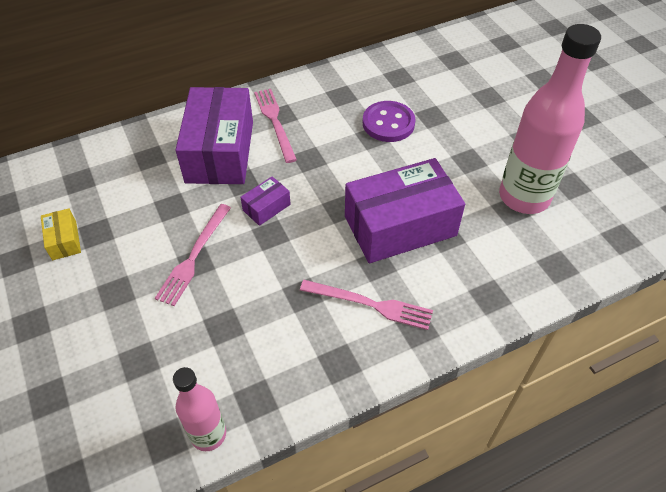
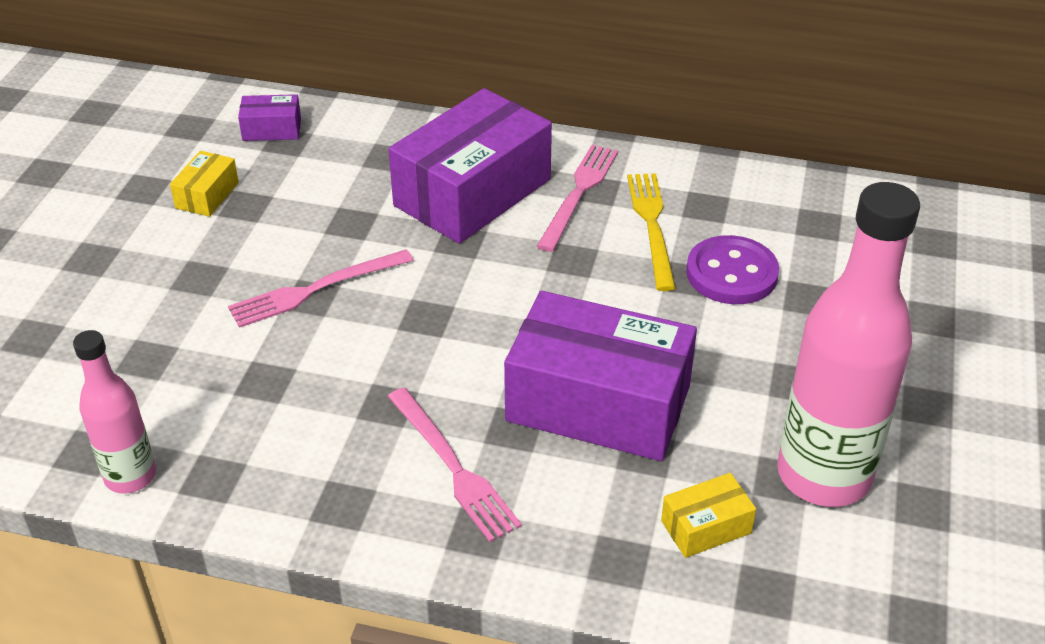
camera: 40 degrees right, 10 degrees down
purple box [240,176,291,226] -> purple box moved to [238,94,301,141]
none -> yellow fork [627,173,676,291]
none -> yellow box [661,473,756,558]

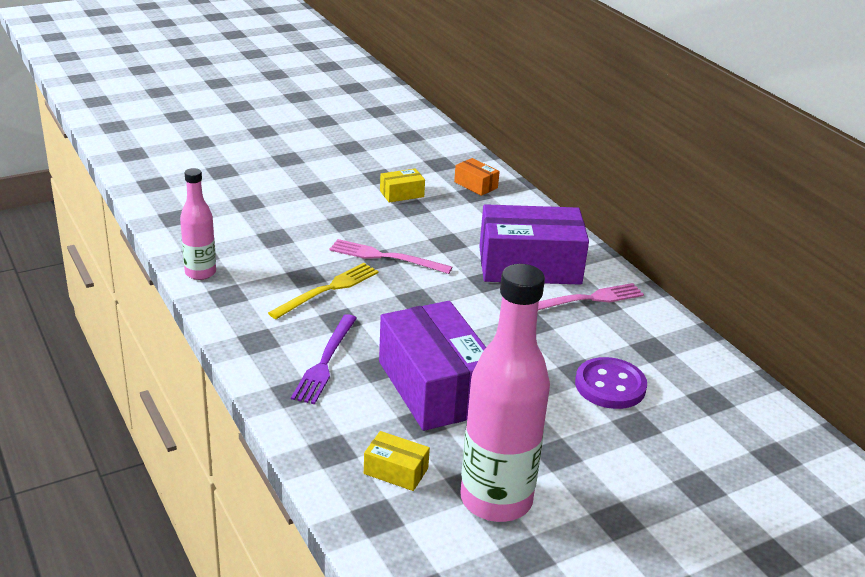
camera: 45 degrees right, 10 degrees down
purple box [238,94,301,141] -> orange box [454,158,500,196]
pink fork [387,388,522,542] -> purple fork [291,314,357,404]
yellow fork [627,173,676,291] -> yellow fork moved to [268,263,379,319]

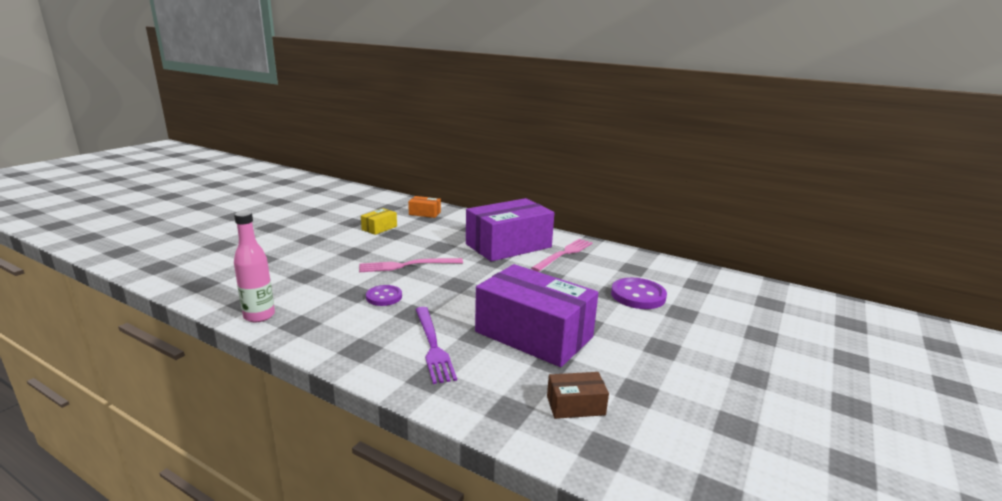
camera: 30 degrees left, 10 degrees down
yellow fork [268,263,379,319] -> purple button [366,285,402,306]
yellow box [364,431,430,491] -> brown box [547,372,609,419]
pink bottle [460,264,550,522] -> none

